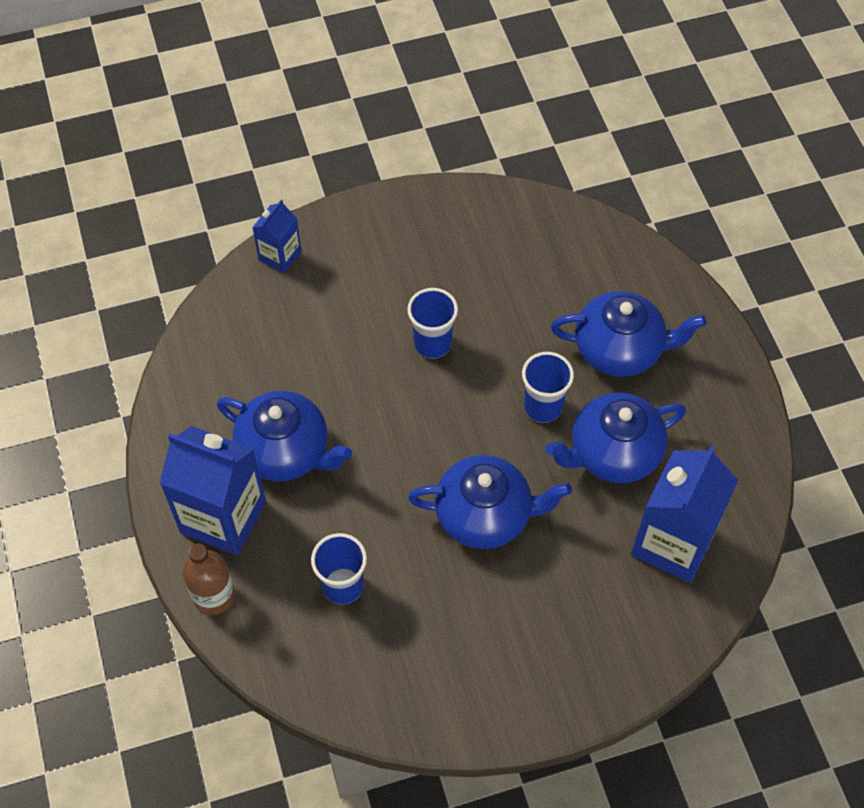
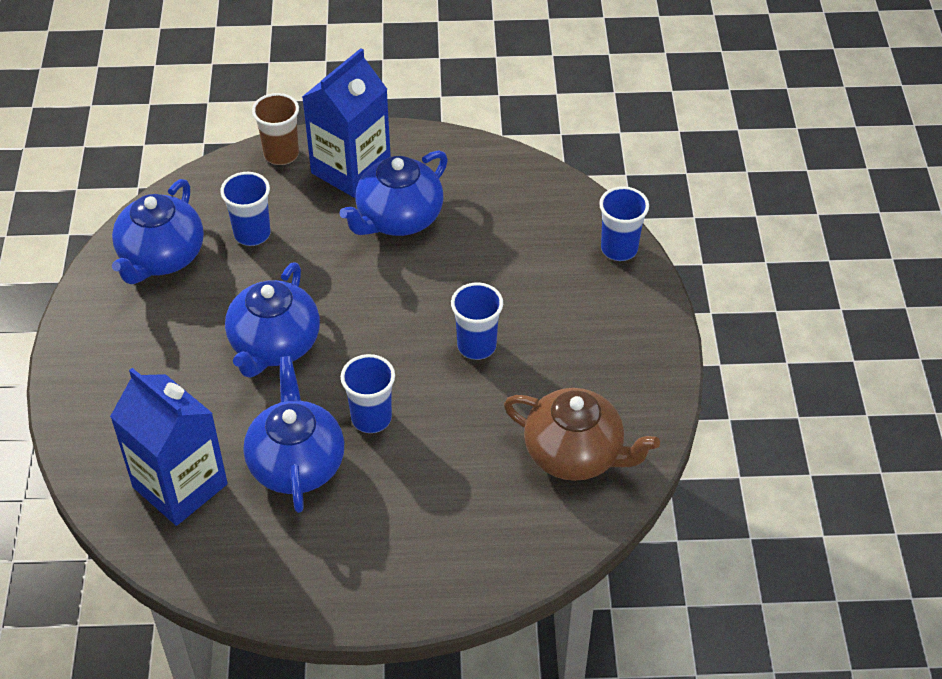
camera: 105 degrees right, 10 degrees down
brown bottle [183,544,235,615] -> brown cup [252,93,299,165]
blue carton [252,200,302,273] -> blue cup [599,186,649,261]
blue teapot [551,291,707,377] -> blue teapot moved to [112,179,204,284]
none -> brown teapot [504,388,660,481]

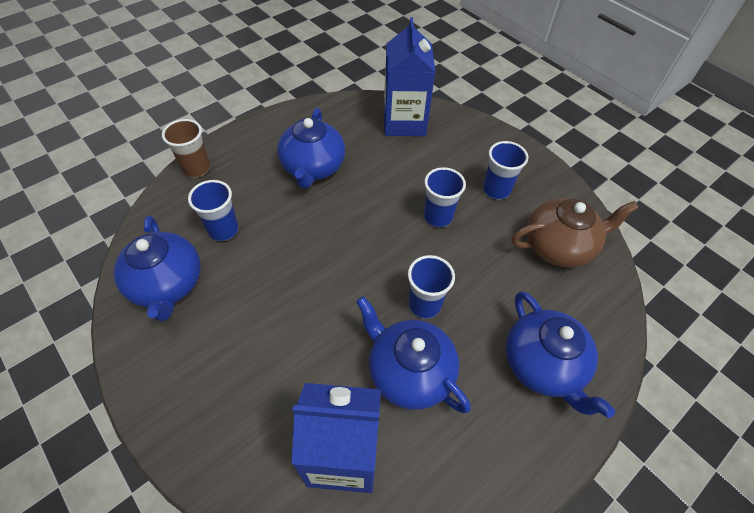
camera: 40 degrees left, 5 degrees up
blue teapot [225,263,320,378] -> blue teapot moved to [506,291,615,418]
blue carton [302,48,391,198] -> blue carton moved to [384,17,435,136]
blue cup [599,186,649,261] -> blue cup moved to [483,141,528,200]

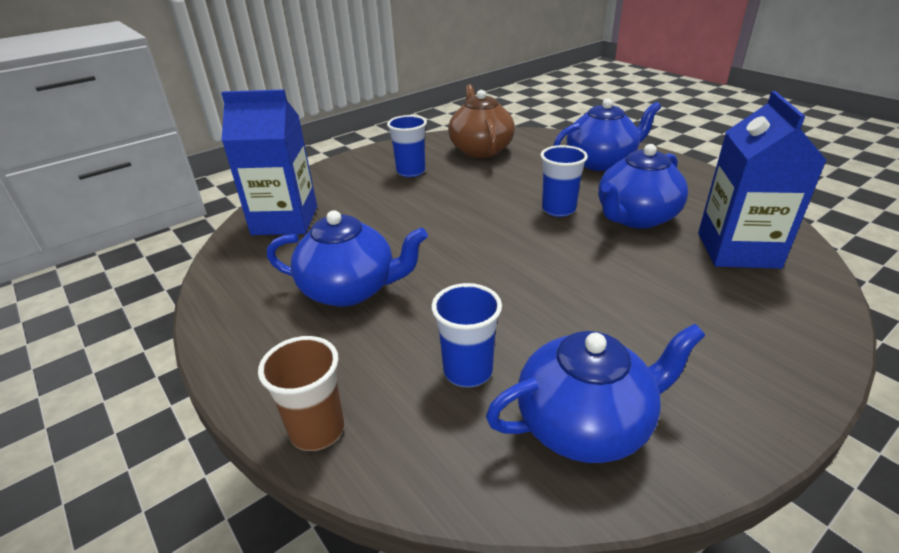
camera: 85 degrees left, 20 degrees down
blue cup [424,167,466,227] -> none

